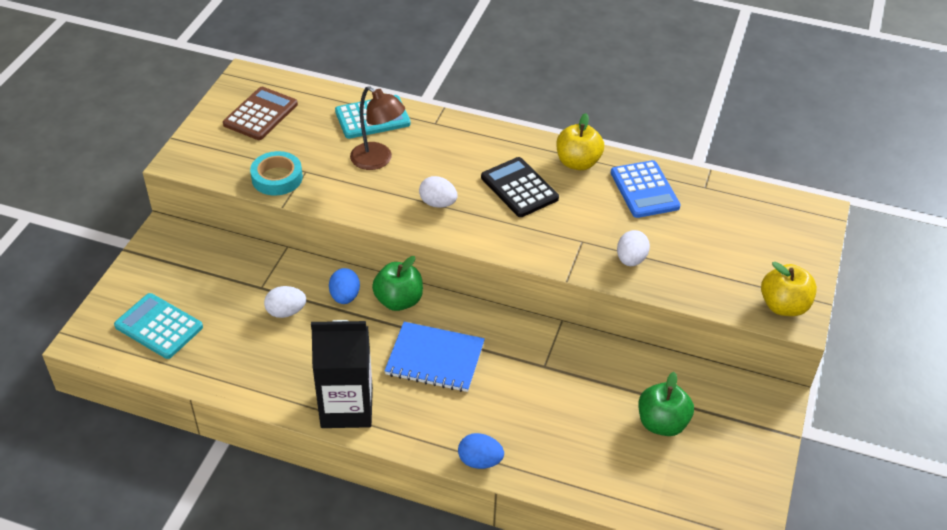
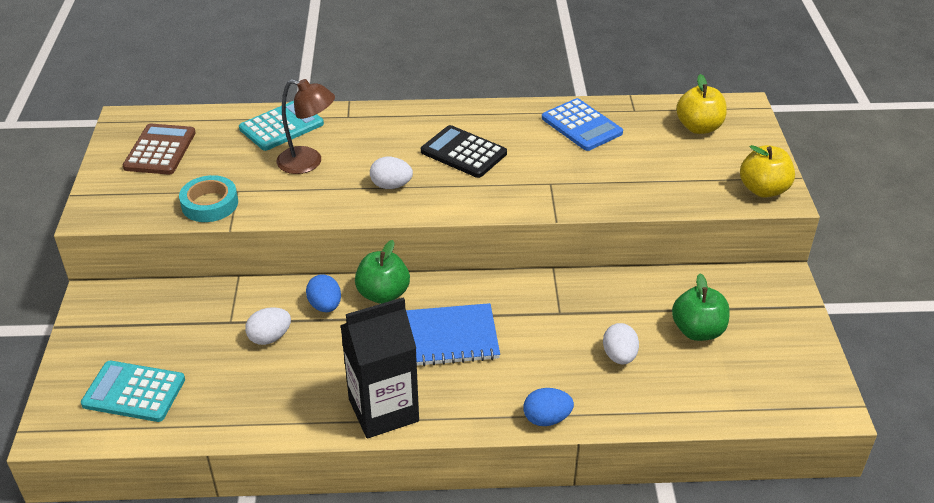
camera: 20 degrees left, 5 degrees down
yellow apple [556,113,604,170] -> yellow apple moved to [676,74,727,134]
white egg [617,230,650,266] -> white egg moved to [603,323,639,364]

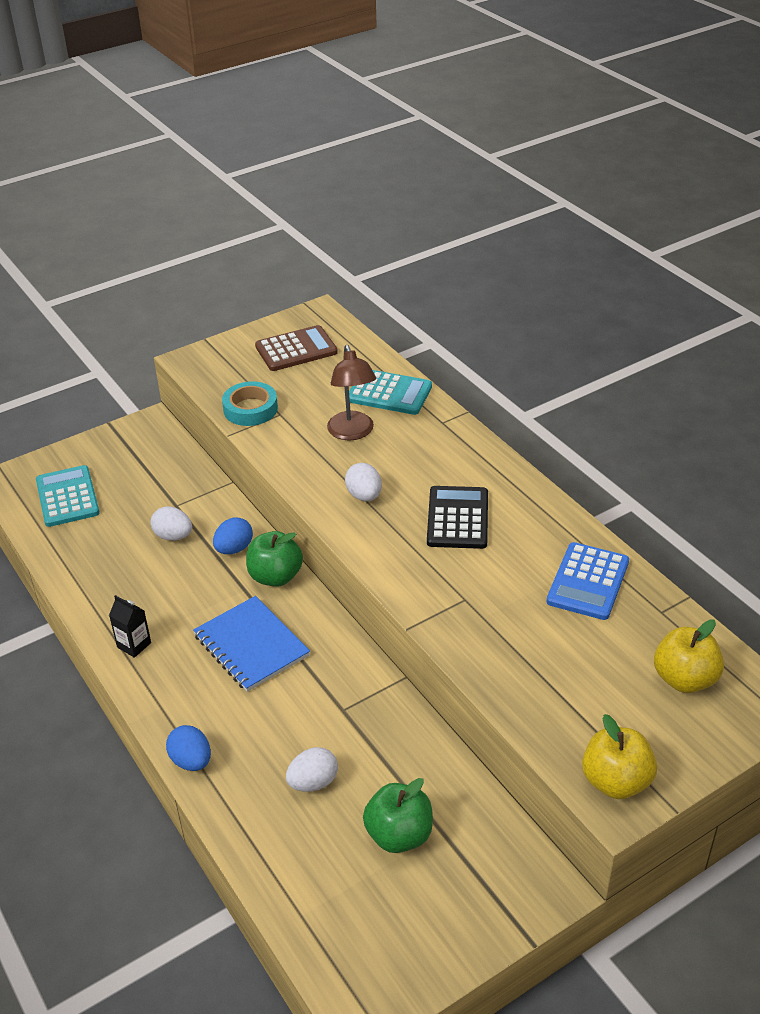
camera: 60 degrees right, 0 degrees up
black carton [340,297,419,438] -> black carton [109,595,151,658], size x0.45

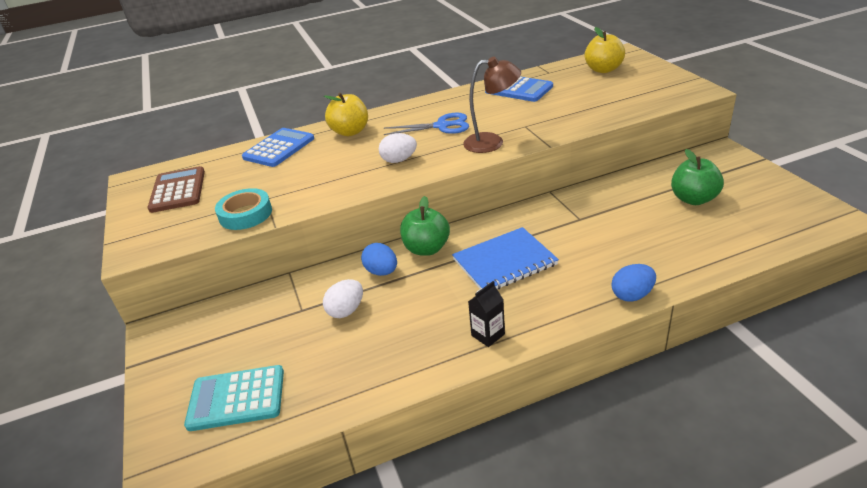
camera: 75 degrees left, 5 degrees down
white egg [286,747,338,792] -> none
brown lamp [327,345,376,441] -> brown lamp moved to [463,57,521,153]
turquoise calculator [349,370,432,415] -> blue calculator [242,128,314,167]
black calculator [427,486,488,549] -> blue scissors [384,113,469,135]
yellow apple [582,714,657,799] -> yellow apple moved to [324,93,368,136]

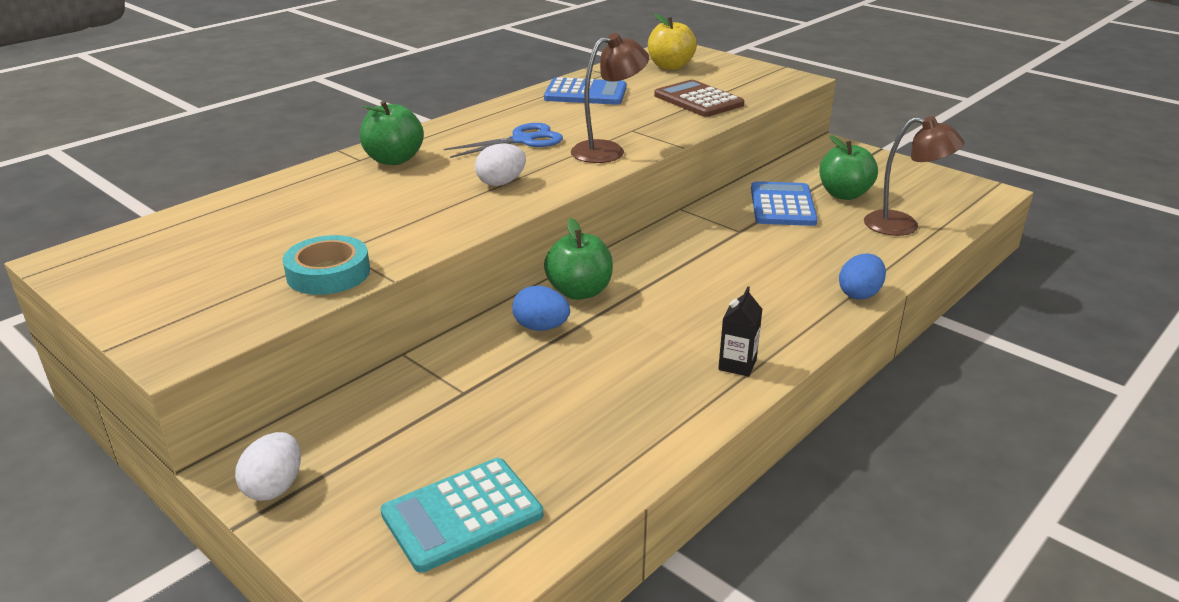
camera: 30 degrees left, 5 degrees down
brown calculator [147,166,205,213] -> brown calculator moved to [654,80,744,117]
blue calculator [242,128,314,167] -> blue calculator moved to [751,181,818,226]
white egg [323,279,363,318] -> white egg moved to [235,432,301,501]
yellow apple [324,93,368,136] -> green apple [360,101,424,165]
blue notebook [452,227,559,289] -> none
none -> brown lamp [864,116,965,236]

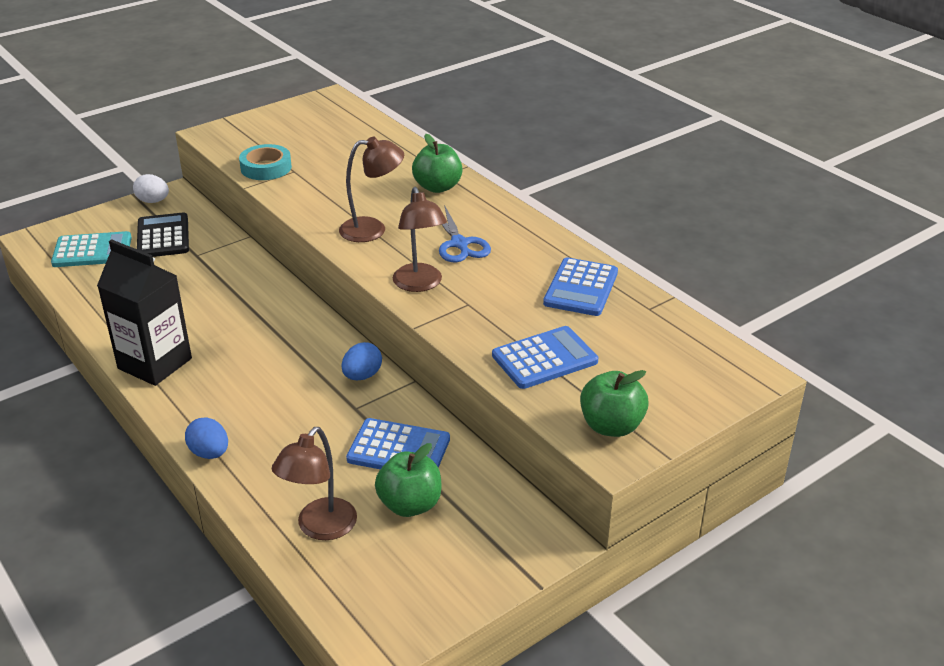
camera: 100 degrees right, 5 degrees up
turquoise calculator [380,458,543,573] -> turquoise calculator turned 105 degrees clockwise [51,231,132,267]
white egg [475,143,526,186] -> brown lamp [339,137,404,242]
blue egg [512,286,570,331] -> blue egg moved to [342,342,382,380]
green apple [544,218,613,300] -> green apple moved to [580,370,649,437]
yellow apple [648,14,697,70] -> none
brown calculator [654,80,744,117] -> blue calculator [492,326,598,389]
black carton [718,287,763,377] -> black carton [97,239,192,386], size x2.24
none -> black calculator [137,213,189,257]

